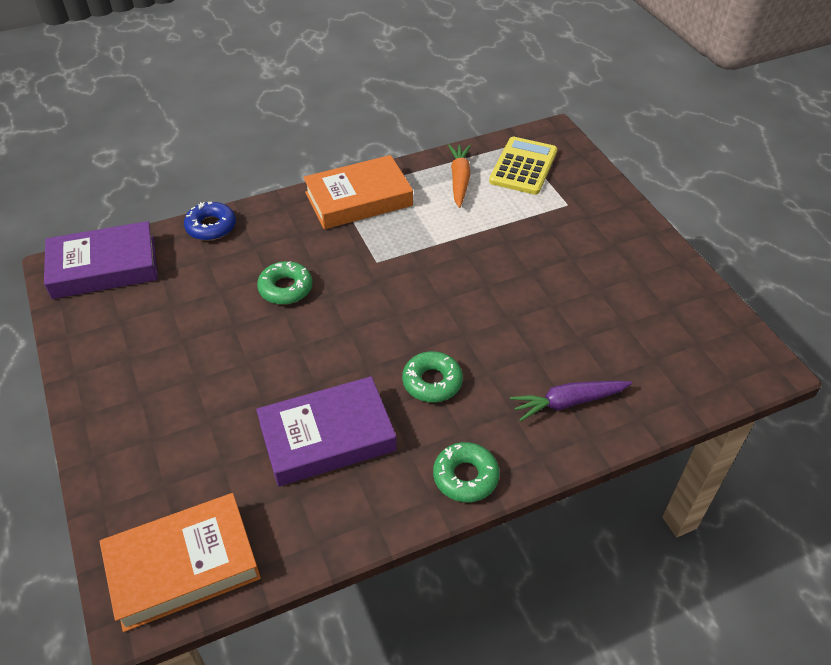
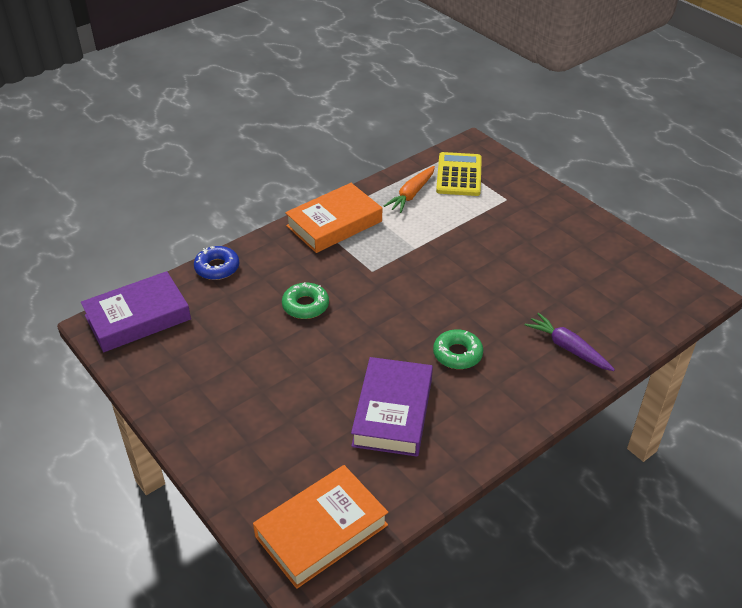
camera: 15 degrees left, 5 degrees down
purple book [256,376,397,486] -> purple book turned 45 degrees counterclockwise [351,357,433,457]
green donut [433,442,500,502] -> none
orange carrot [448,145,471,208] -> orange carrot turned 135 degrees counterclockwise [384,166,435,213]
purple carrot [510,381,632,422] -> purple carrot turned 75 degrees clockwise [525,313,615,371]

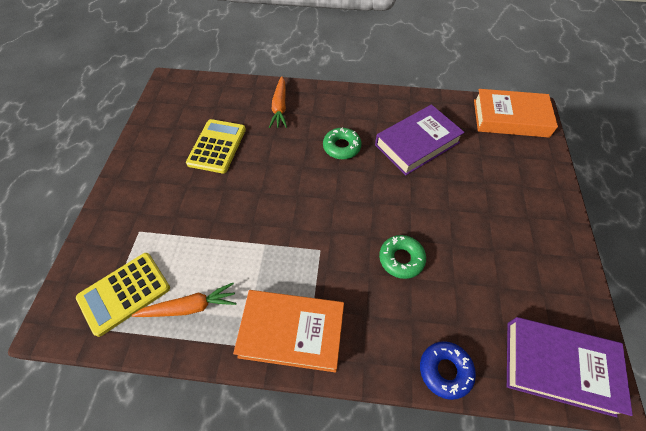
camera: 135 degrees left, 15 degrees up
purple carrot [525,313,615,371] -> orange carrot [269,76,287,128]
none -> yellow calculator [186,119,246,174]

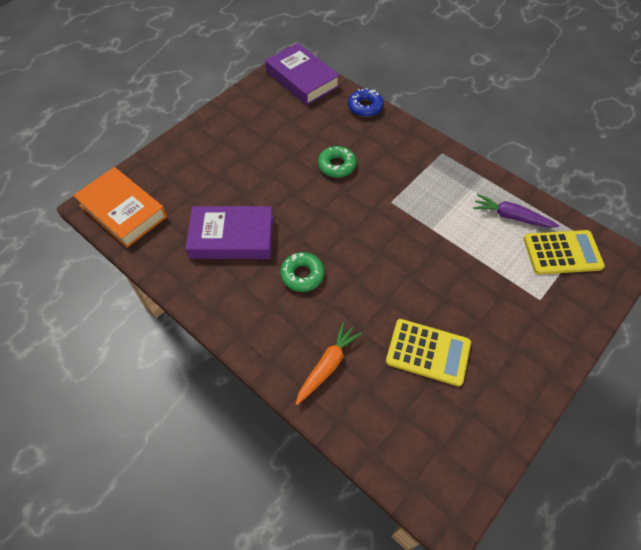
camera: 145 degrees left, 0 degrees up
orange carrot [132,283,236,317] -> purple carrot [473,194,559,228]
yellow calculator [186,119,246,174] -> yellow calculator turned 120 degrees counterclockwise [386,319,471,386]
orange book [233,290,344,372] -> none

